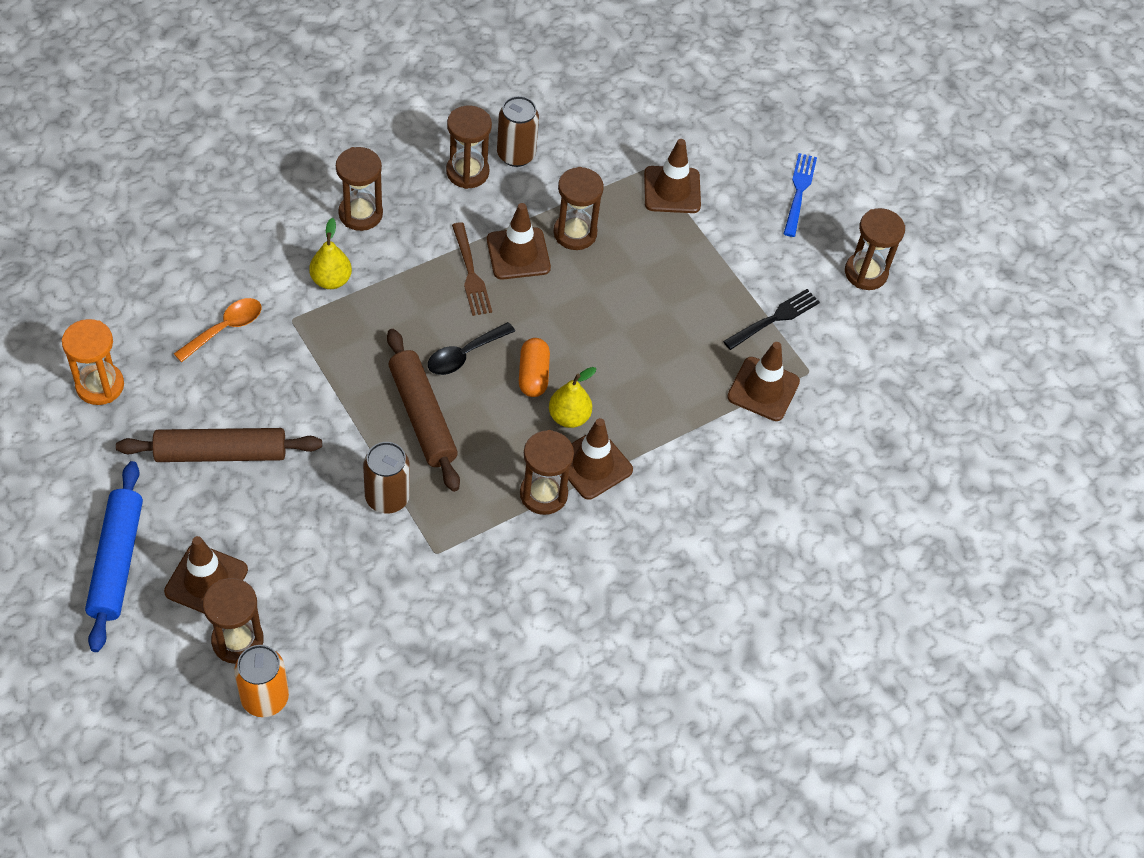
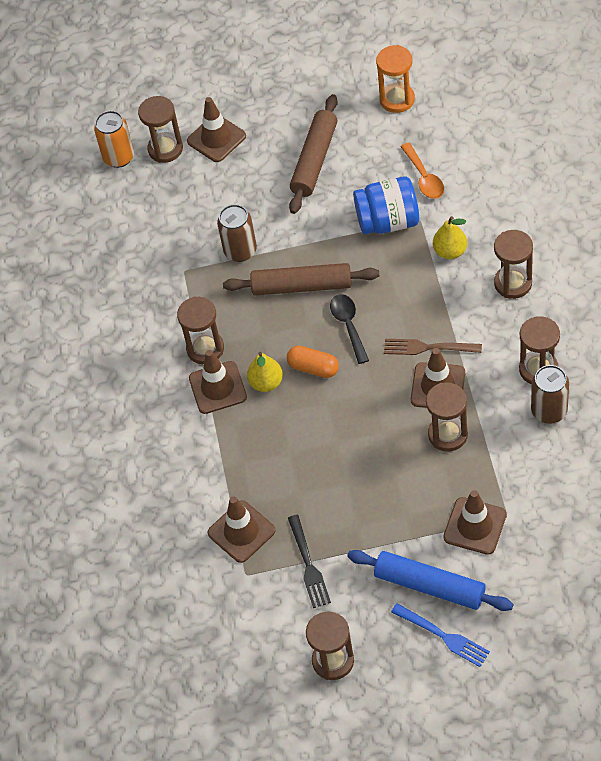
camera: 125 degrees right, 0 degrees up
blue rolling pin [85,461,143,652] -> blue rolling pin moved to [347,550,513,611]
none -> blue jar [353,177,419,234]

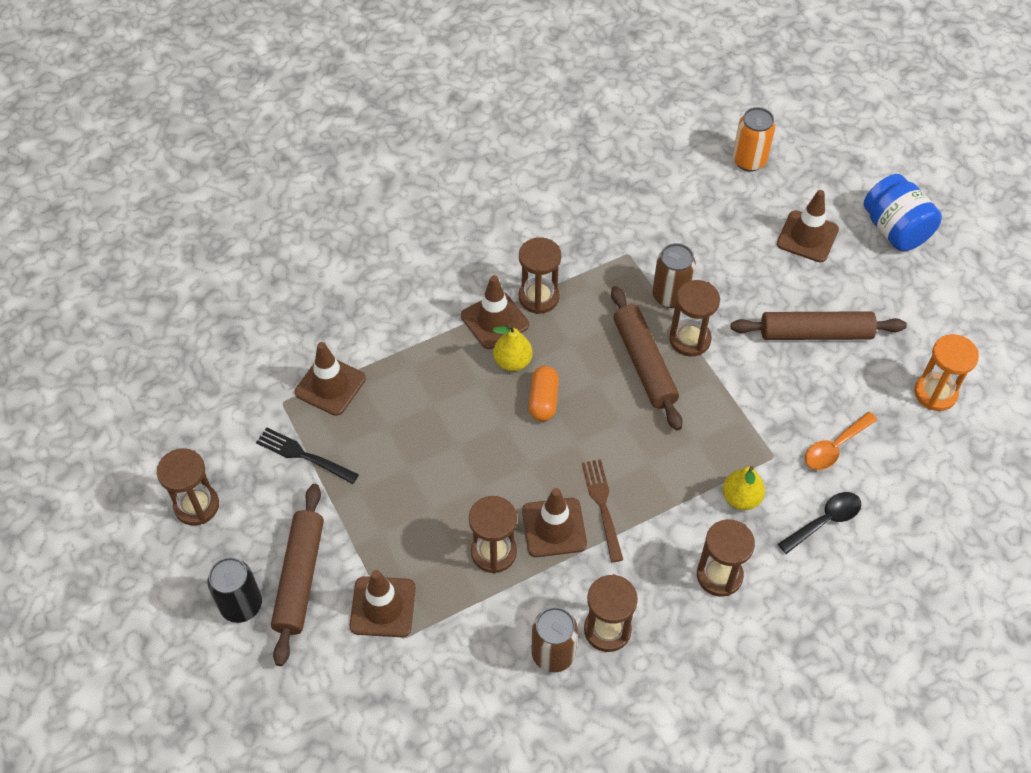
camera: 65 degrees right, 0 degrees up
brown hourglass [138,96,183,163] -> brown hourglass moved to [669,280,720,356]
black fork [288,515,331,608] -> black fork turned 60 degrees clockwise [256,427,359,484]
black spoon [330,294,369,364] -> black spoon moved to [778,492,861,554]
blue rolling pin [347,550,513,611] -> brown rolling pin [271,484,324,666]
blue jar [353,177,419,234] -> blue jar moved to [864,174,942,251]
blue fork [391,603,490,667] -> black can [207,557,262,623]

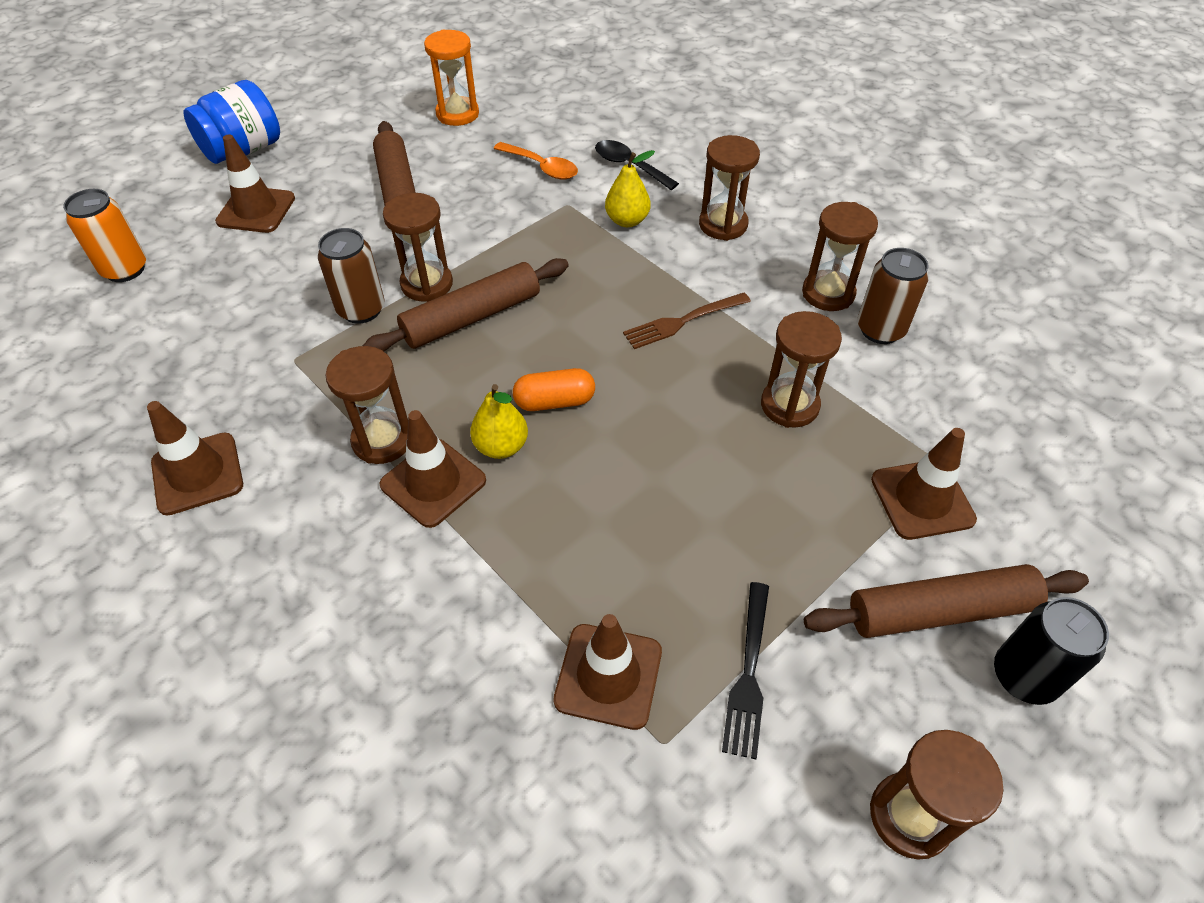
camera: 105 degrees left, 5 degrees down
brown traffic cone [522,488,587,557] -> brown traffic cone moved to [147,401,243,516]

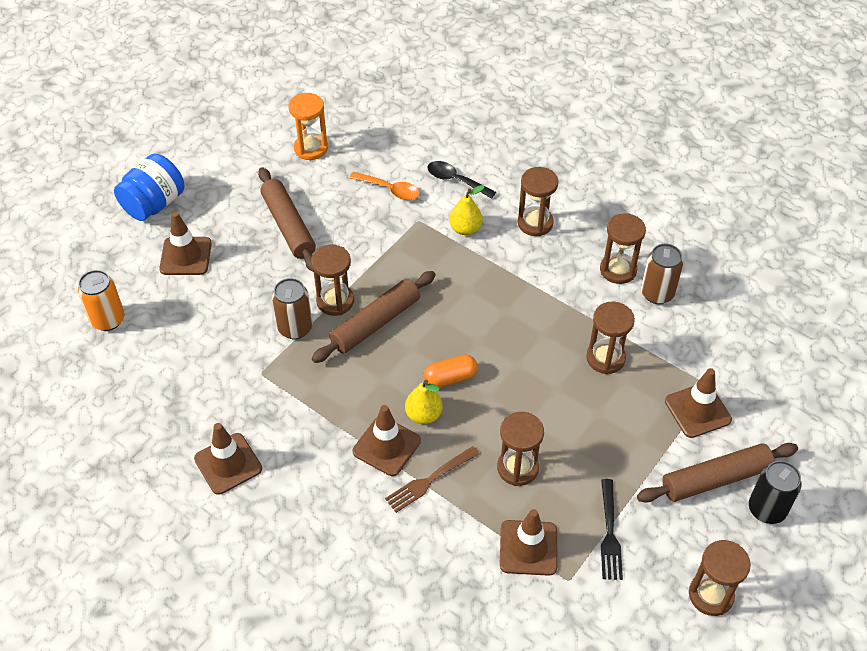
camera: 10 degrees left, 0 degrees up
brown hourglass [325,346,408,464] -> brown hourglass moved to [497,412,544,486]
brown fork [623,293,751,349] -> brown fork moved to [385,446,479,513]

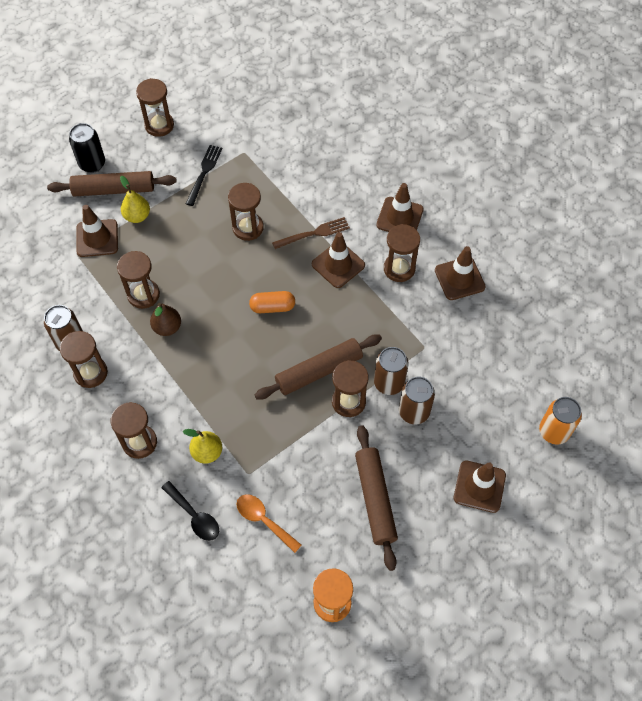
camera: 165 degrees left, 10 degrees up
blue jar [114,154,184,221] -> none
yellow pear [405,380,443,424] -> yellow pear moved to [120,176,150,223]
brown traffic cone [500,509,558,576] -> brown traffic cone moved to [376,183,424,232]
none -> brown pear [150,303,181,336]
none -> brown hourglass [384,224,420,282]
none -> brown can [399,377,435,424]

